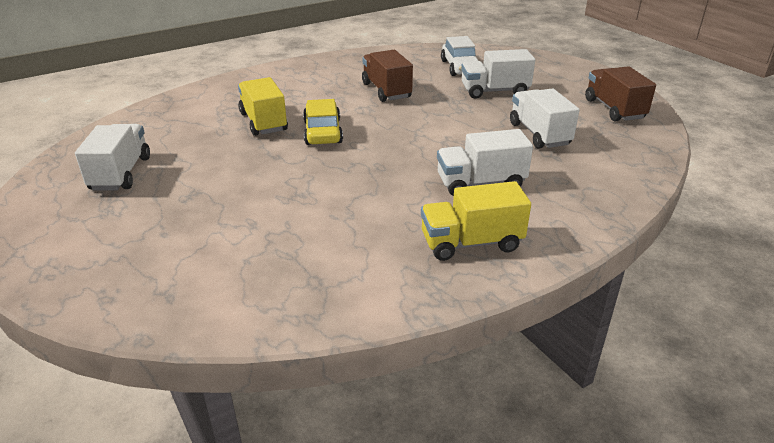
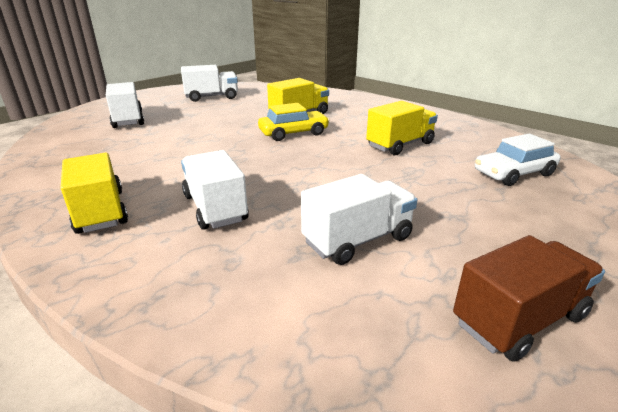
camera: 75 degrees right, 5 degrees down
brown truck [362,50,413,102] -> yellow truck [366,101,438,155]
white truck [461,49,535,99] -> white truck moved to [106,82,144,128]

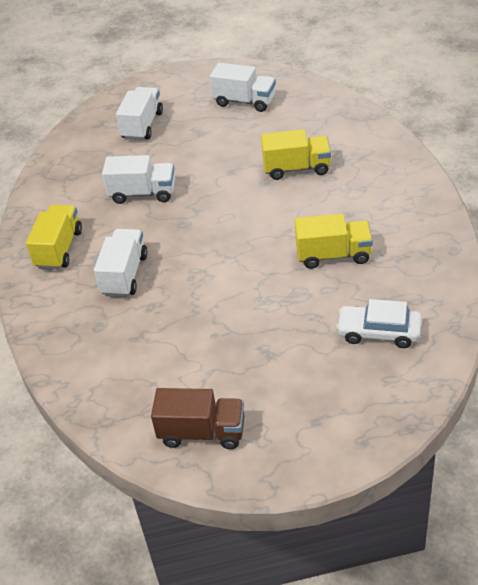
camera: 40 degrees right, 15 degrees up
yellow car [258,103,329,141] -> none
white truck [301,174,417,265] -> white truck moved to [102,155,175,204]

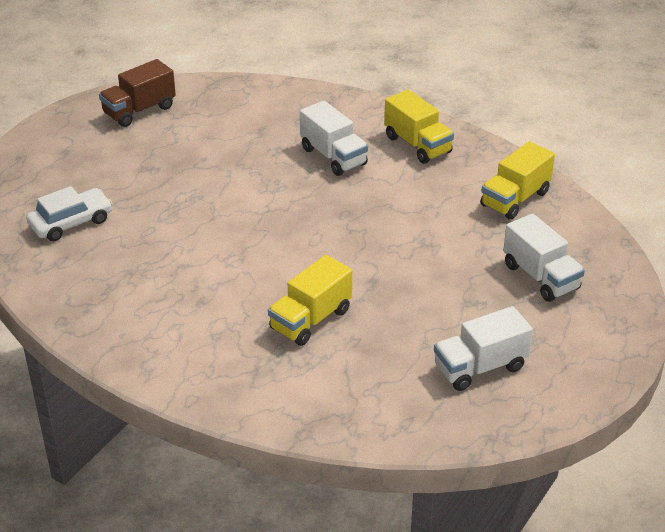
camera: 130 degrees right, 5 degrees down
white truck [102,155,175,204] -> none
yellow truck [295,214,373,269] -> yellow truck moved to [480,141,555,220]

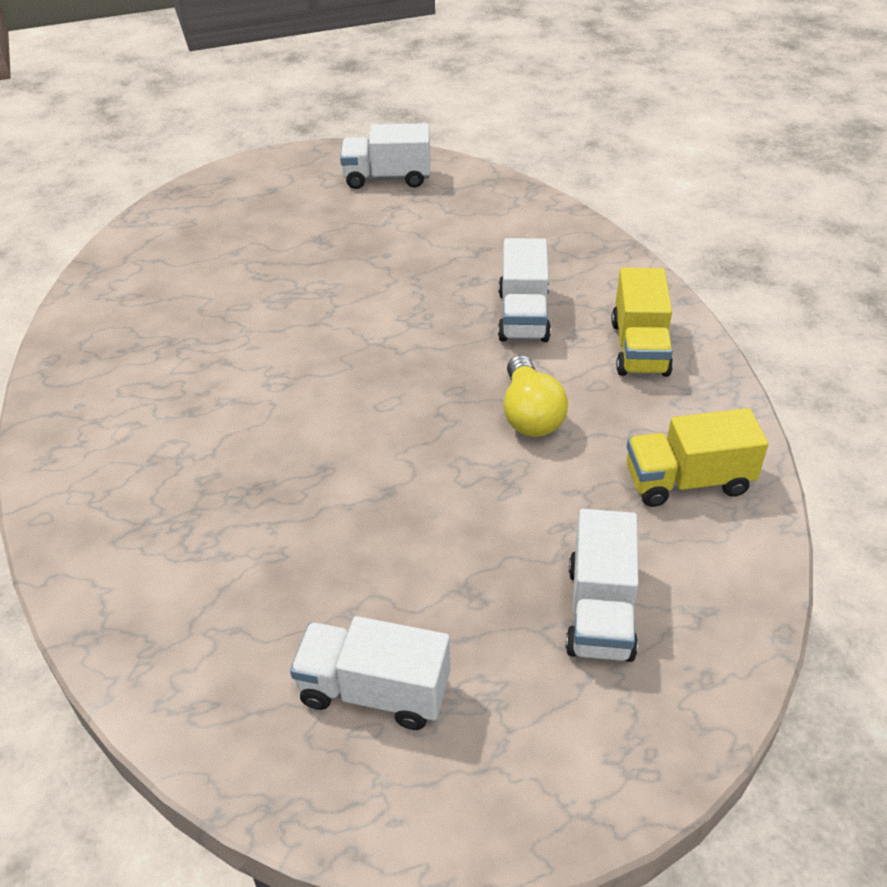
camera: 40 degrees right, 5 degrees up
white car [26,186,112,241] -> none
brown truck [99,59,176,127] -> white truck [340,123,430,189]
yellow truck [268,255,352,346] -> none
none -> yellow light bulb [504,355,568,437]

